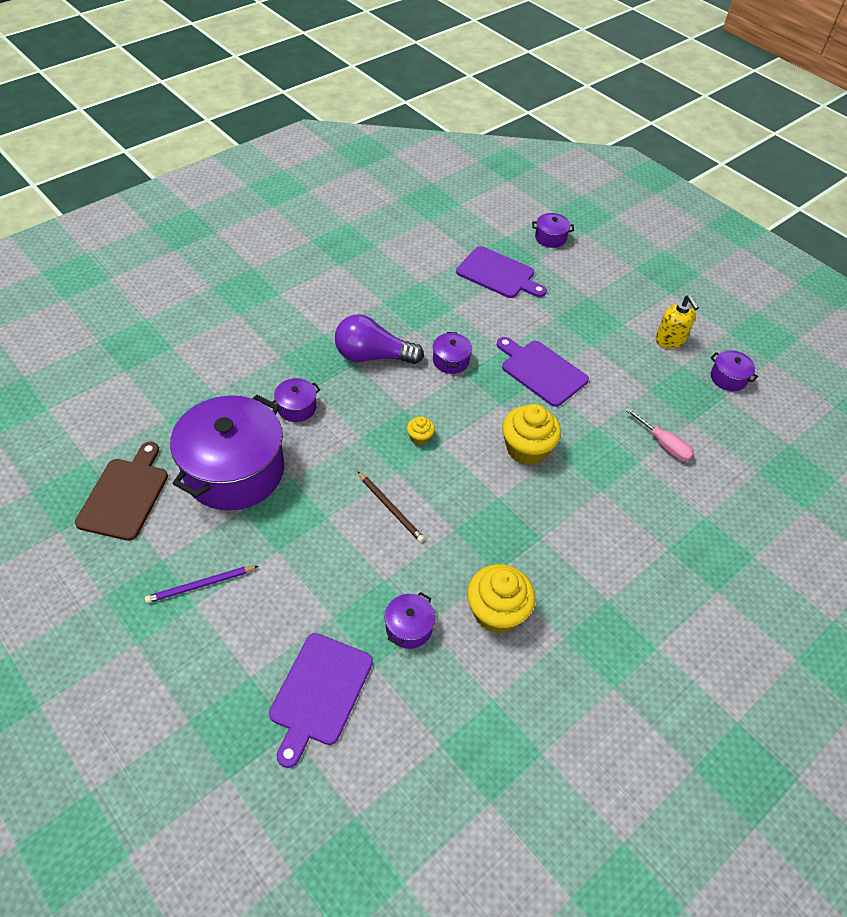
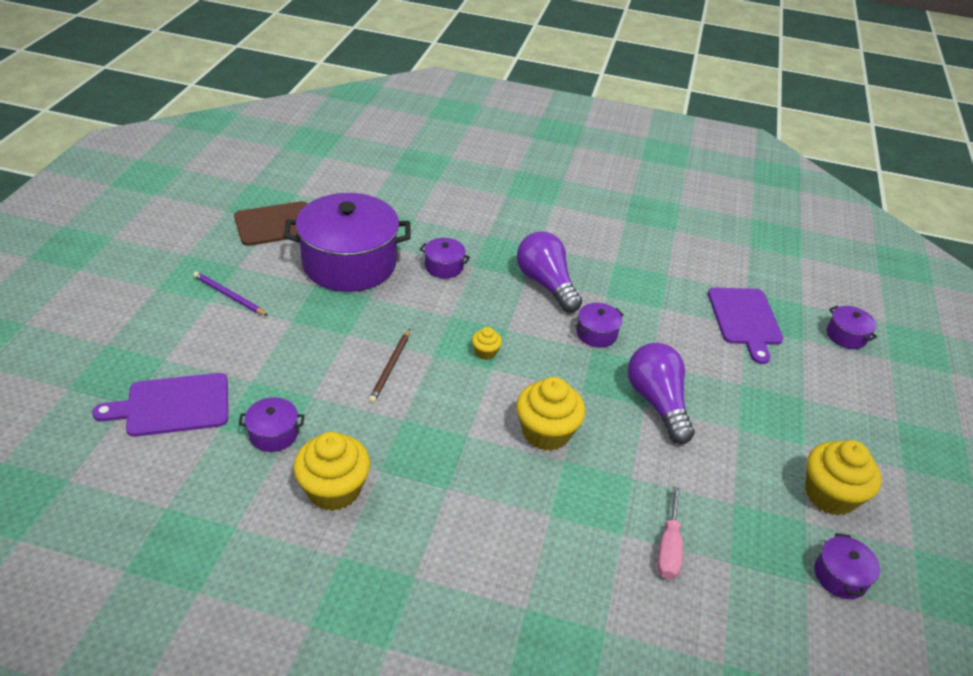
camera: 55 degrees right, 10 degrees down
purple cutting board [497,337,589,407] -> purple light bulb [628,343,695,444]
yellow soap dispenser [656,295,699,349] -> yellow cupcake [805,440,882,515]

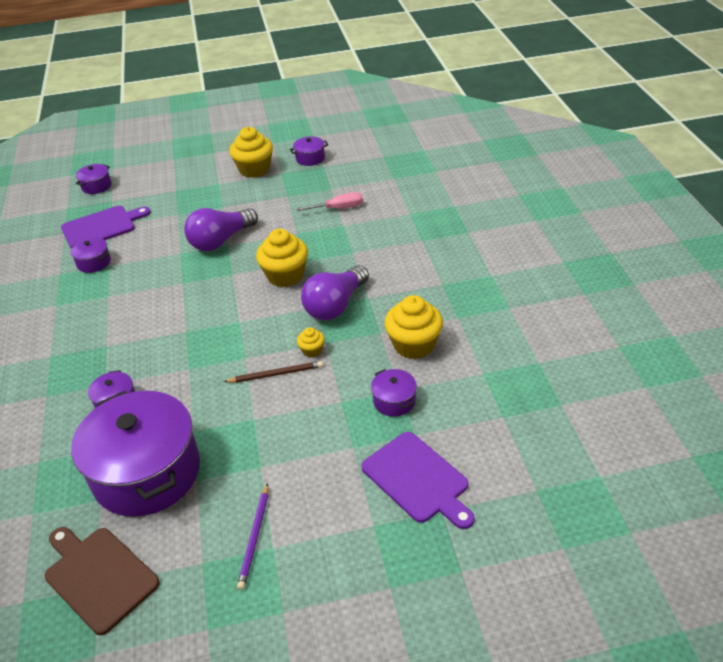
camera: 110 degrees left, 0 degrees up
yellow cupcake [472,327,502,360] -> yellow cupcake moved to [297,327,324,357]
purple light bulb [517,231,582,313] -> purple light bulb moved to [301,265,369,320]
purple pot [575,303,624,347] -> purple pot moved to [70,237,111,273]

